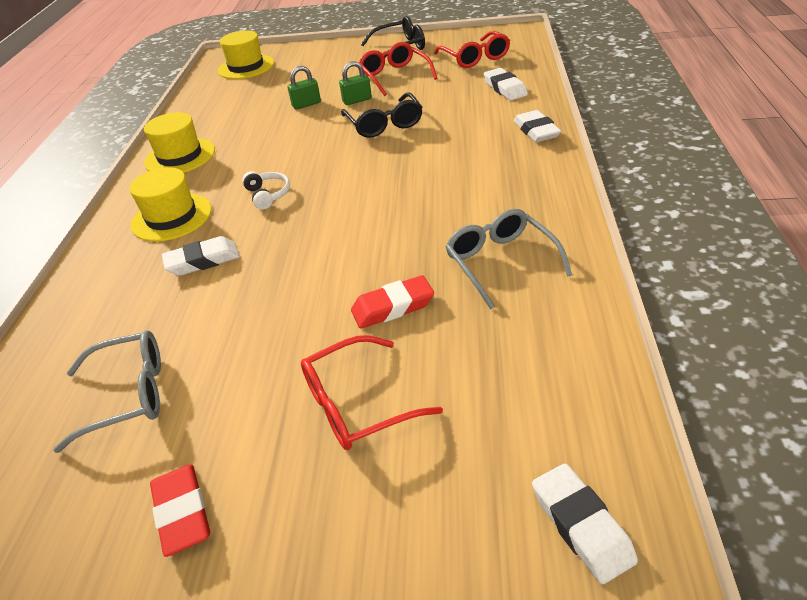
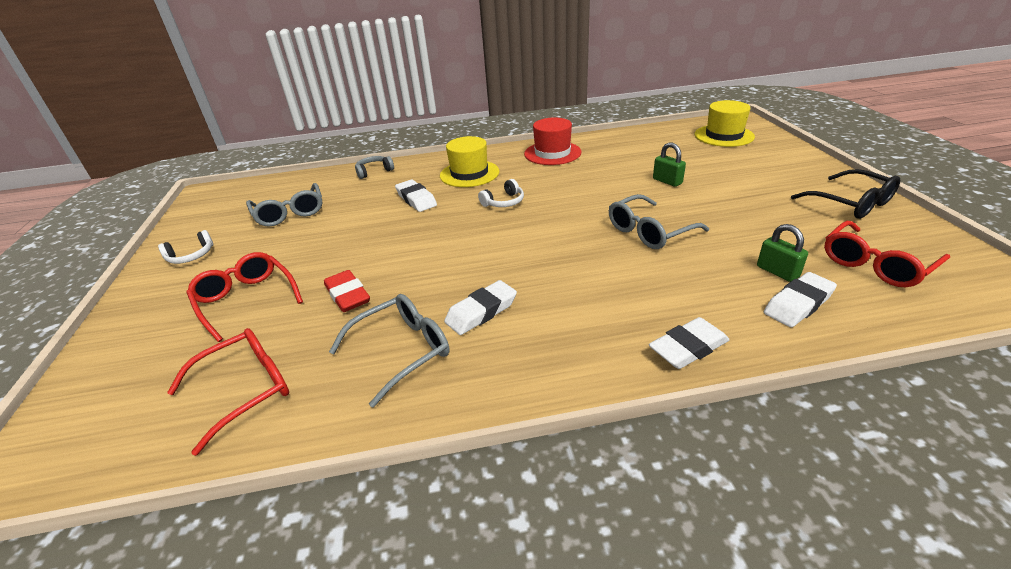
camera: 75 degrees right, 5 degrees down
yellow hat [144,112,215,173] -> red hat [524,118,581,165]
red eraser [150,464,210,557] -> white headphones [158,230,213,264]
green padlock [339,61,372,105] -> green padlock moved to [757,224,808,282]
black glasses [341,92,422,138] -> grey glasses [609,194,709,249]
red glasses [359,42,438,96] -> red glasses moved to [167,328,289,456]
white eraser [532,464,638,584] -> white eraser moved to [444,280,517,335]
none -> grey headphones [355,156,394,179]

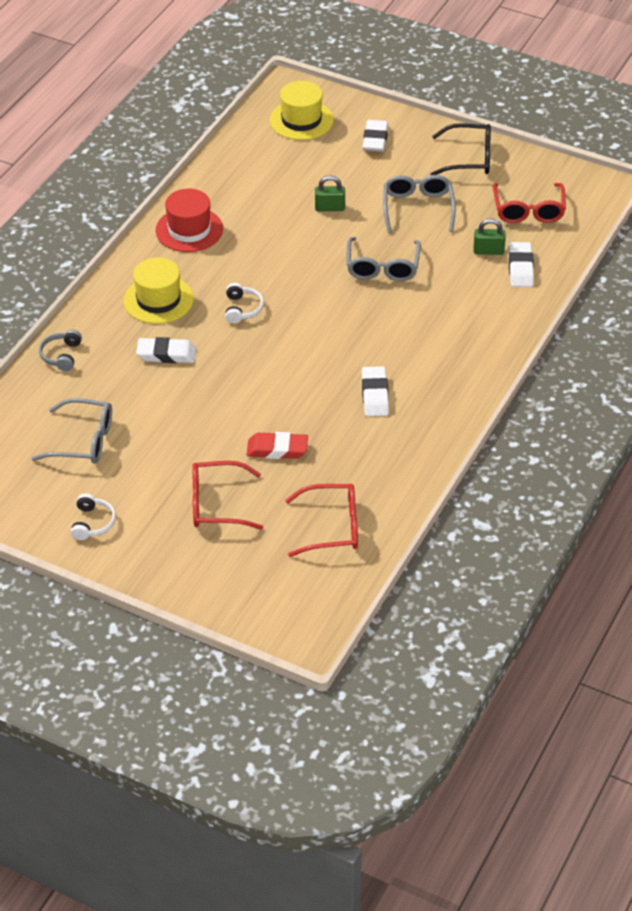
camera: 55 degrees left, 10 degrees up
red glasses [167,328,289,456] -> red glasses turned 90 degrees clockwise [285,484,358,557]
grey glasses [329,294,450,408] -> grey glasses moved to [383,175,456,233]
white eraser [649,317,729,369] -> white eraser moved to [363,120,388,152]

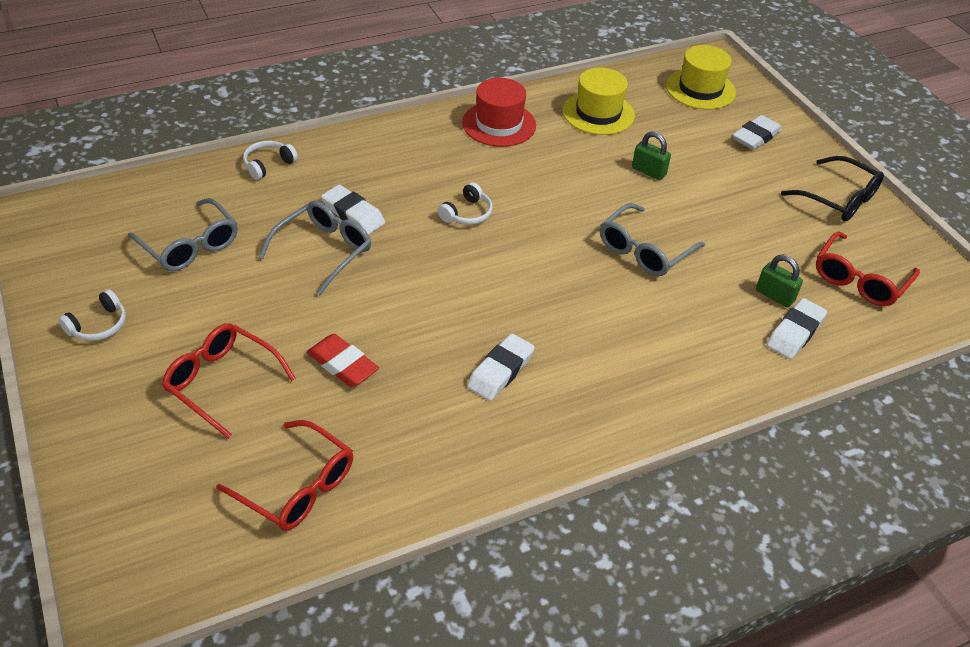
camera: 35 degrees right, 0 degrees up
grey headphones [39,329,82,371] -> white headphones [243,141,298,180]
yellow hat [124,257,194,324] -> yellow hat moved to [562,68,635,135]
grey glasses [383,175,456,233] -> grey glasses moved to [259,201,371,295]

